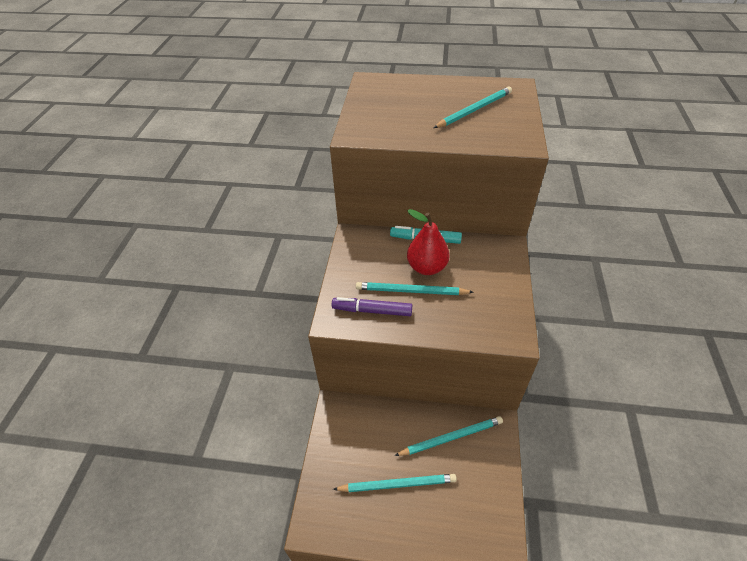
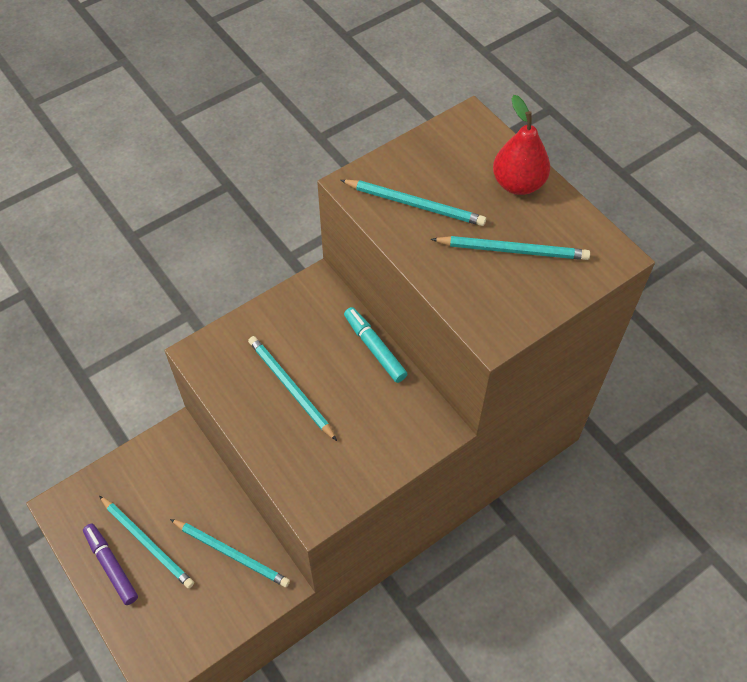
camera: 45 degrees right, 10 degrees up
purple marker [332,297,412,316] -> purple marker moved to [83,524,138,605]
red pear [407,209,450,275] -> red pear moved to [493,95,550,195]
none -> turquoise pencil [341,180,486,226]

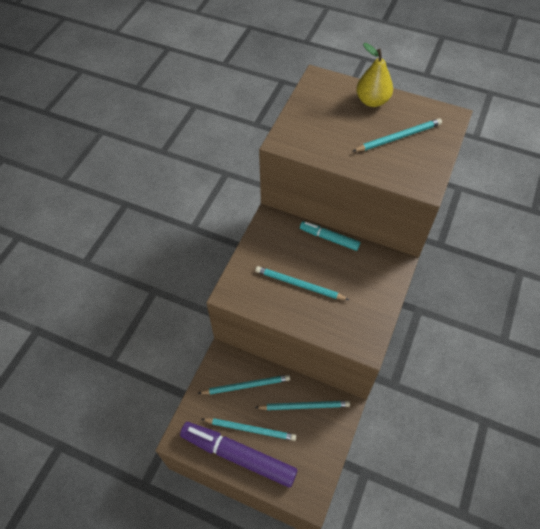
camera: 30 degrees left, 0 degrees up
purple marker [83,524,138,605] -> purple marker [180,422,297,488], size x1.85
turquoise pencil [341,180,486,226] -> turquoise pencil moved to [198,375,290,394]
red pear [493,95,550,195] -> yellow pear [356,43,393,107]

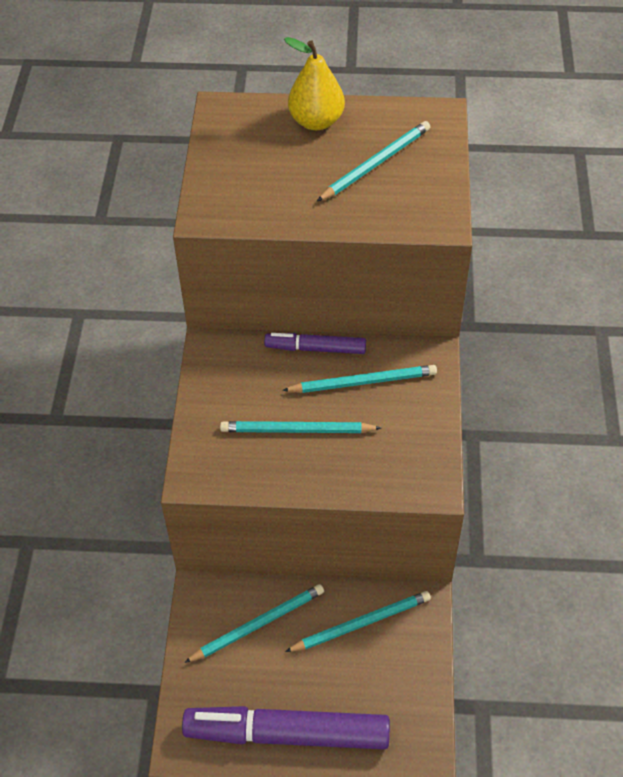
camera: 20 degrees left, 5 degrees down
turquoise pencil [202,418,296,441] -> turquoise pencil moved to [282,365,437,393]
turquoise marker [300,221,360,251] -> purple marker [264,333,366,354]

